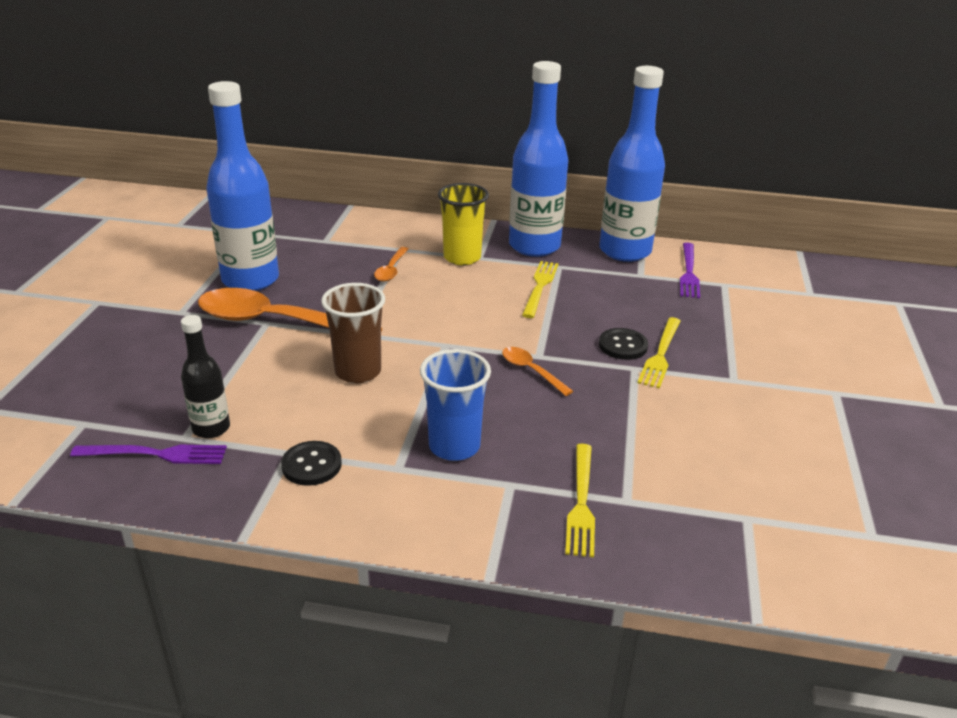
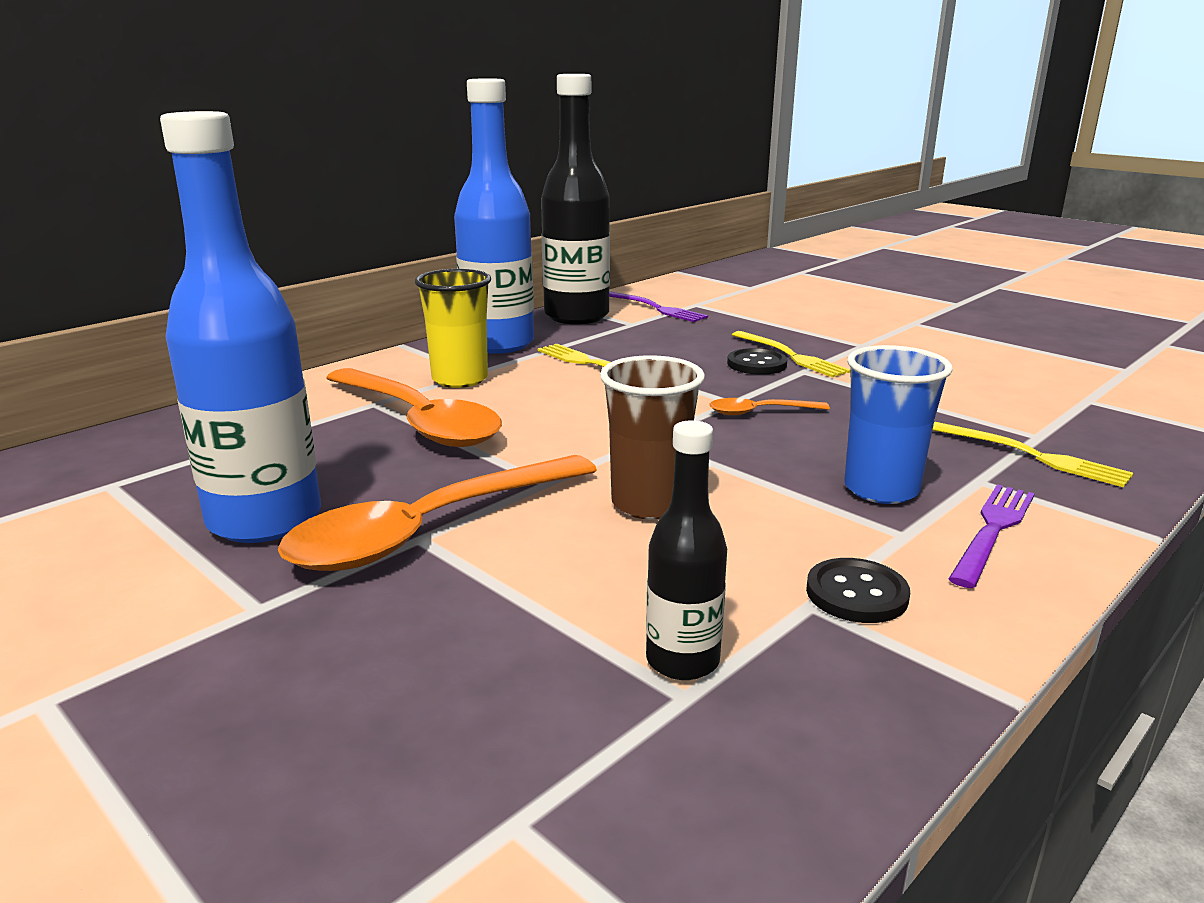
camera: 55 degrees left, 10 degrees down
purple fork [70,445,227,464] -> purple fork moved to [949,484,1035,588]
orange spoon [374,247,409,282] -> orange spoon [326,368,502,447], size x2.23
blue bottle [599,66,665,262] -> black bottle [541,74,610,324]

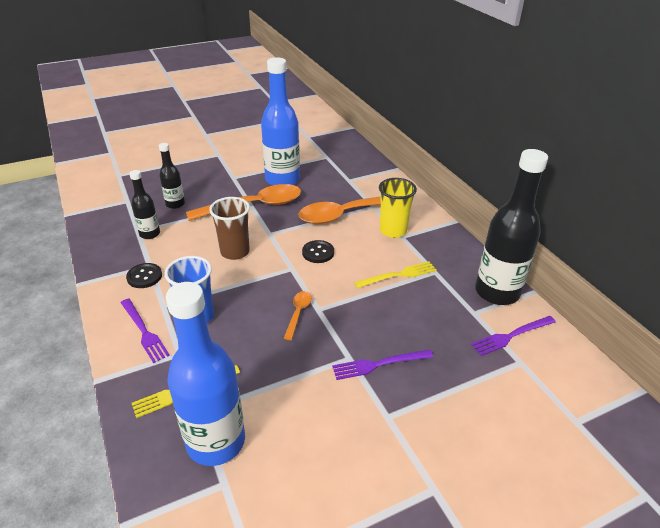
camera: 110 degrees right, 15 degrees up
orange spoon [277,455,597,571] -> orange spoon turned 90 degrees clockwise [186,184,301,221]
blue bottle [454,78,534,354] -> blue bottle moved to [166,282,245,466]
black button [727,348,787,375] -> black button moved to [302,240,334,263]
yellow fork [732,331,851,377] -> purple fork [332,350,433,380]
none -> black bottle [159,143,185,209]

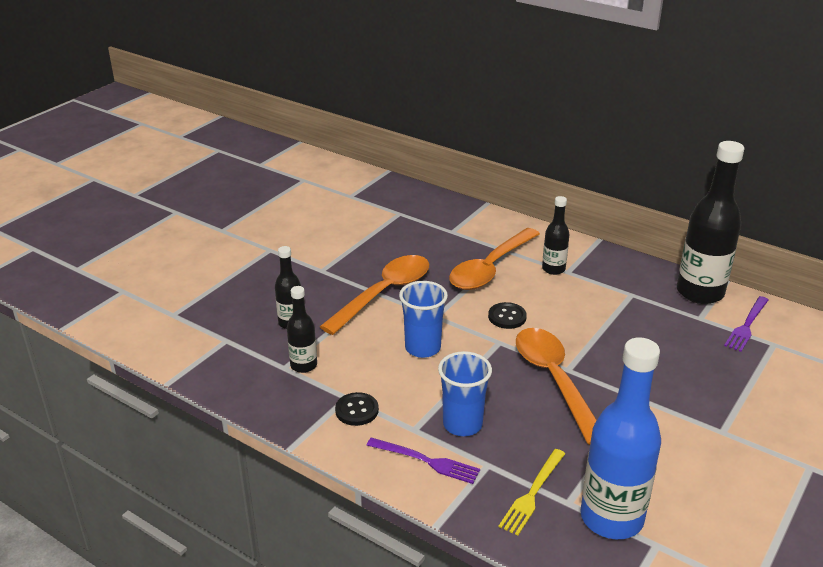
camera: 30 degrees left, 5 degrees down
brown cup [209,197,250,260] -> blue cup [399,281,448,358]
blue bottle [261,57,300,186] -> none
orange spoon [284,291,312,340] -> orange spoon [516,328,597,445], size x2.23
purple fork [332,350,433,380] -> none
yellow fork [354,261,437,288] -> none
yellow cup [379,178,417,238] -> black bottle [542,196,569,275]

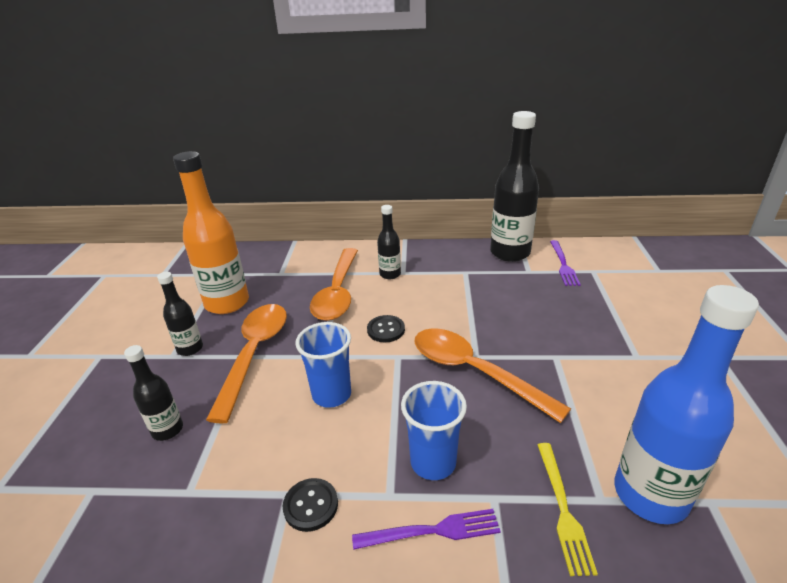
camera: 30 degrees left, 0 degrees up
black bottle [287,286,317,373] -> black bottle moved to [157,272,203,356]
none -> orange bottle [173,151,249,314]

